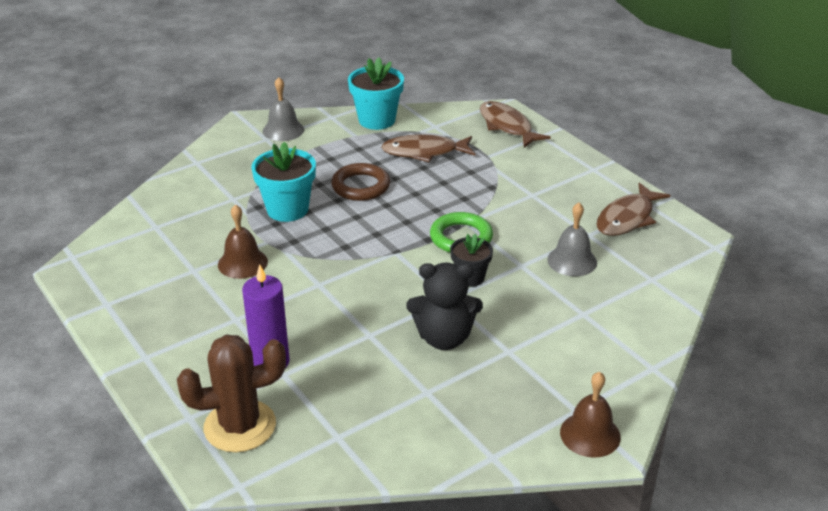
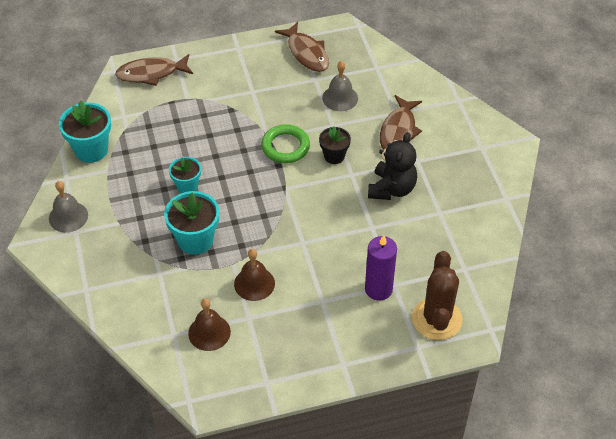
camera: 70 degrees left, 15 degrees up
brown ring [331,163,390,201] -> turquoise flower pot [169,157,201,193]
brown fish [381,134,475,162] -> brown fish moved to [380,95,422,150]
brown bell [560,372,621,458] -> brown bell moved to [188,298,231,351]

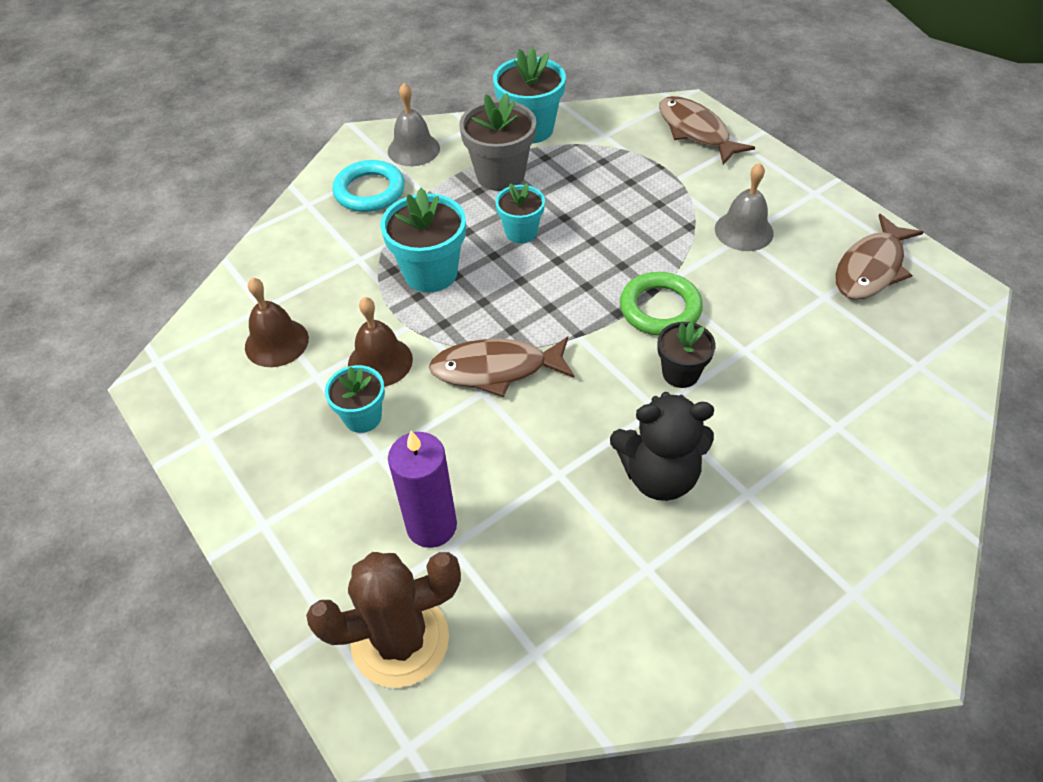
camera: 70 degrees right, 0 degrees up
grey bell [322,61,358,111] -> grey bell moved to [715,163,774,251]
brown fish [380,95,422,150] -> brown fish moved to [429,337,575,397]
none -> turquoise flower pot [325,365,385,433]
none -> turquoise ring [332,160,405,212]
none -> grey flower pot [459,93,536,191]

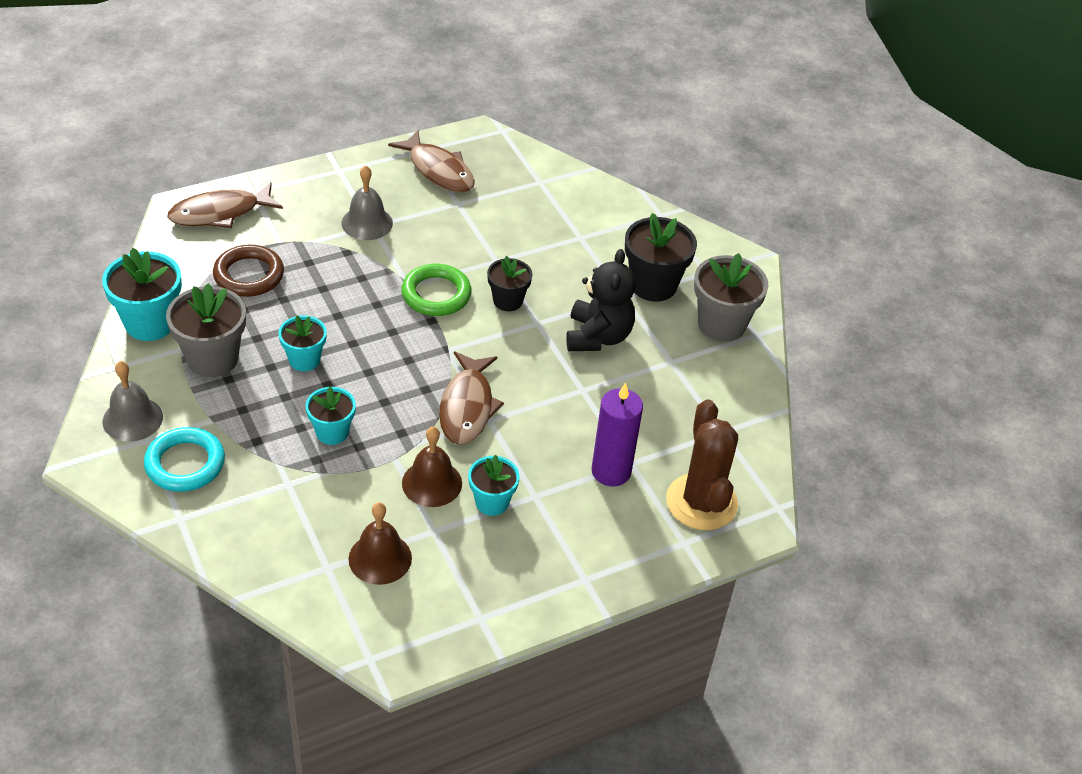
camera: 85 degrees left, 5 degrees down
turquoise flower pot [381,188,466,293] -> turquoise flower pot [306,387,356,445], size x0.62
none -> brown ring [213,245,284,297]
none -> black flower pot [625,213,697,302]
none -> grey flower pot [694,253,768,342]

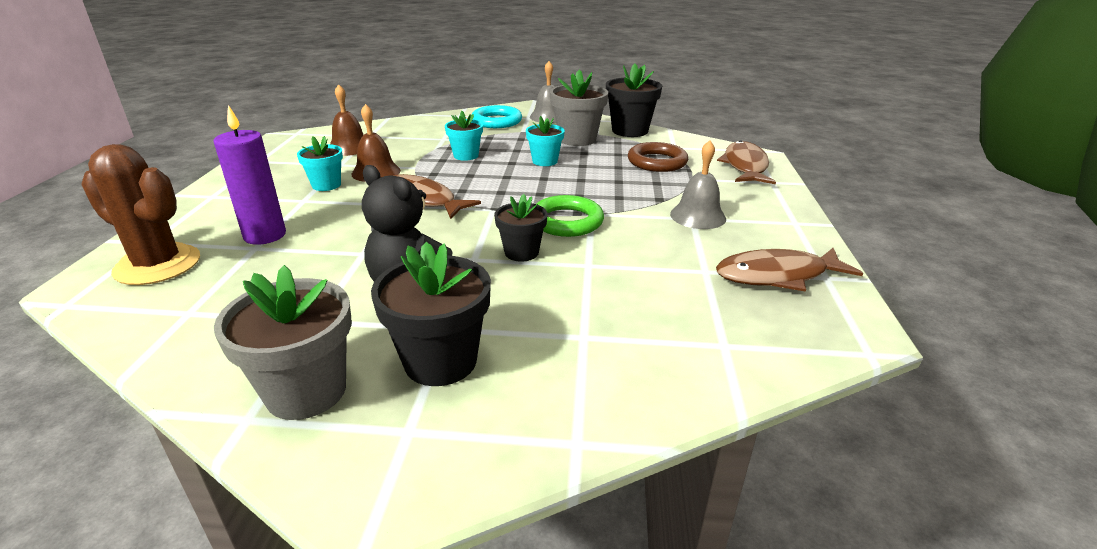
camera: 125 degrees right, 15 degrees down
turquoise flower pot [102,248,182,341] -> black flower pot [606,64,662,137]

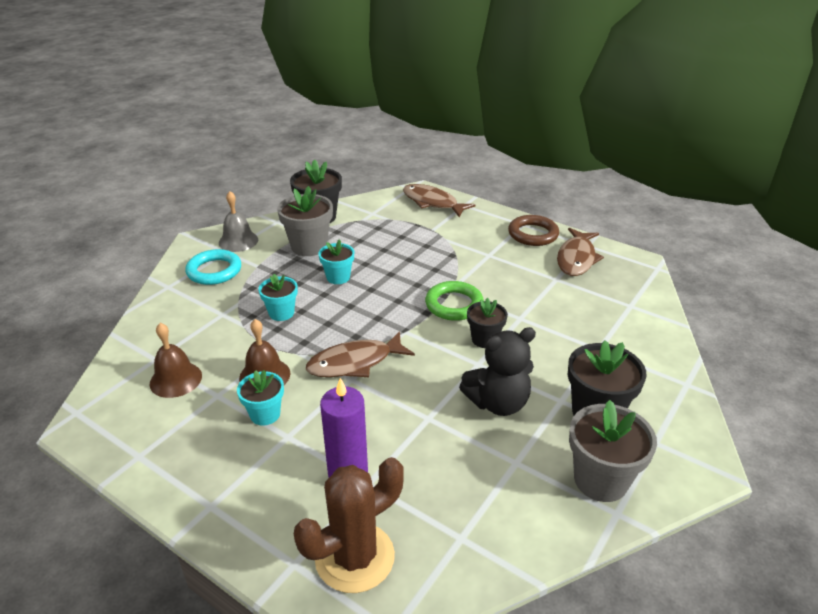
camera: 60 degrees left, 5 degrees up
brown ring [628,142,688,172] -> brown ring moved to [508,215,559,246]
grey bell [670,140,726,229] -> none

